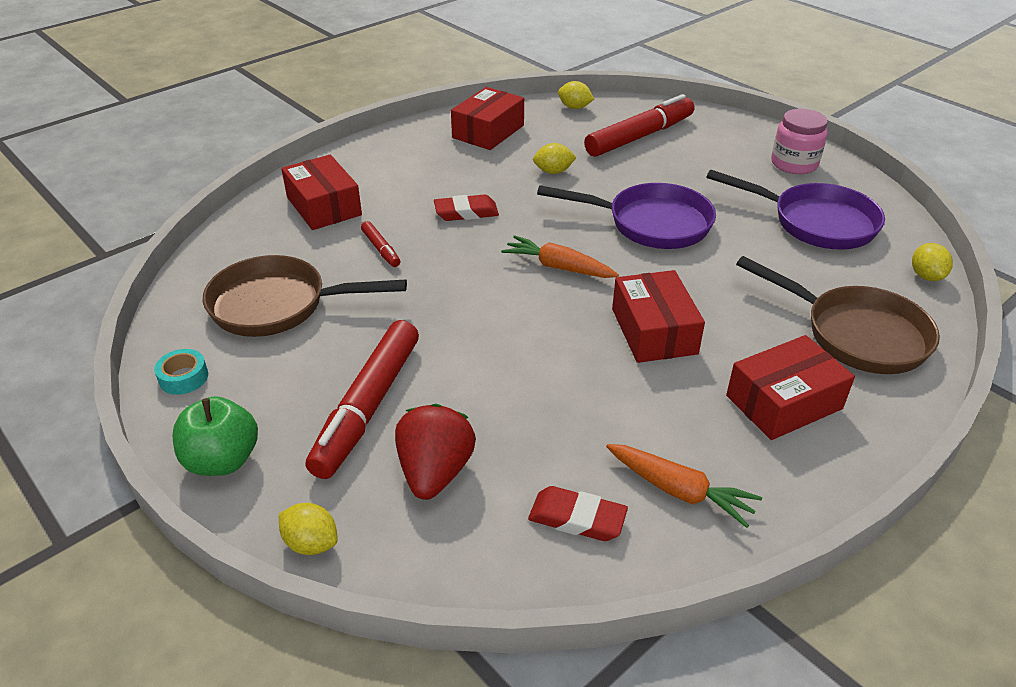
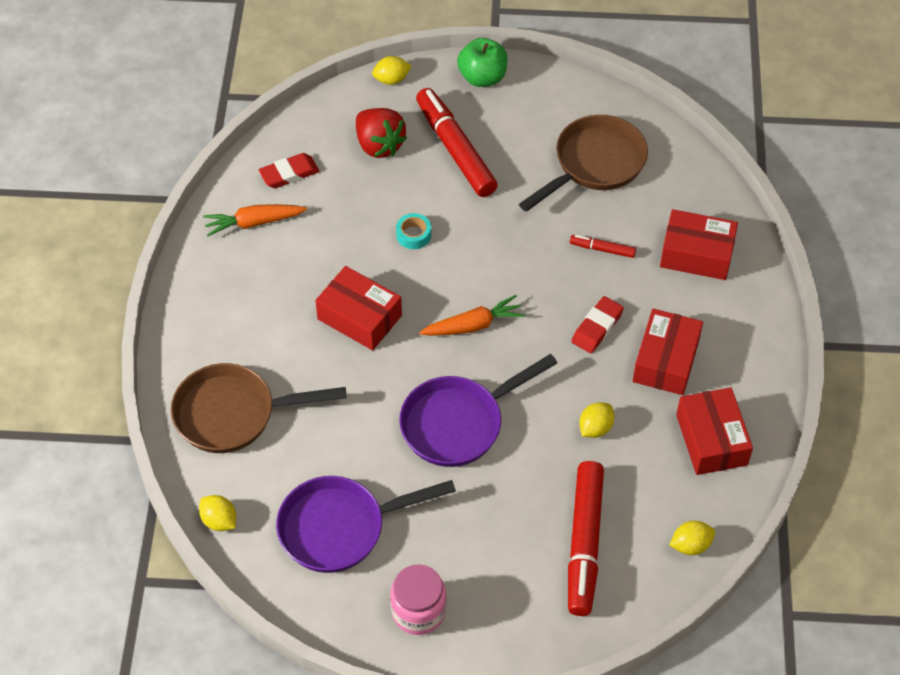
camera: 135 degrees right, 15 degrees up
turquoise tape [154,349,208,395] -> turquoise tape moved to [396,213,431,249]
red box [726,335,855,440] -> red box moved to [633,309,703,395]

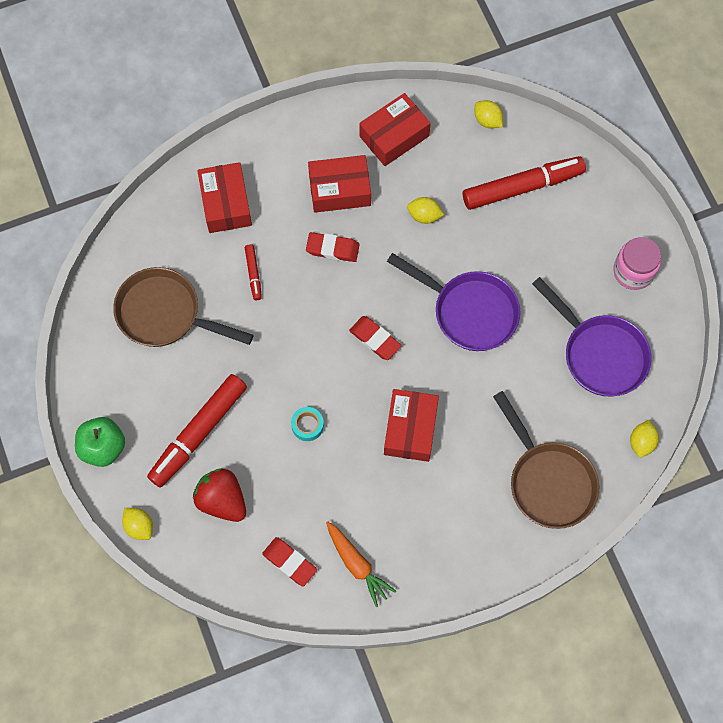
camera: 115 degrees left, 15 degrees up
red strawberry [356,108,407,158] -> red strawberry turned 75 degrees counterclockwise [193,468,246,522]
orange carrot [419,295,525,336] -> red eraser [349,316,402,360]

